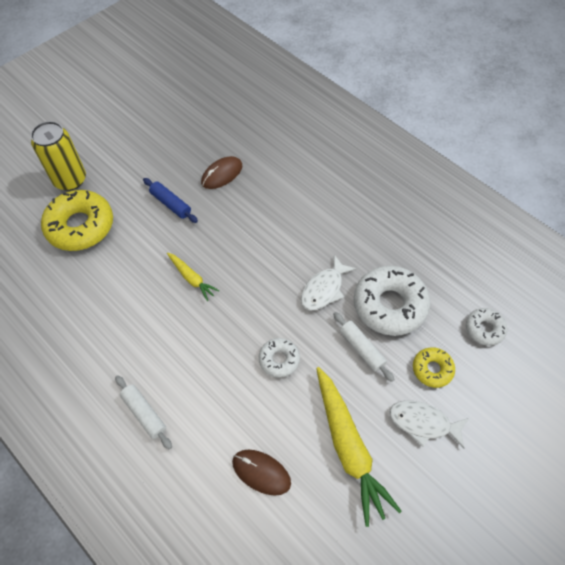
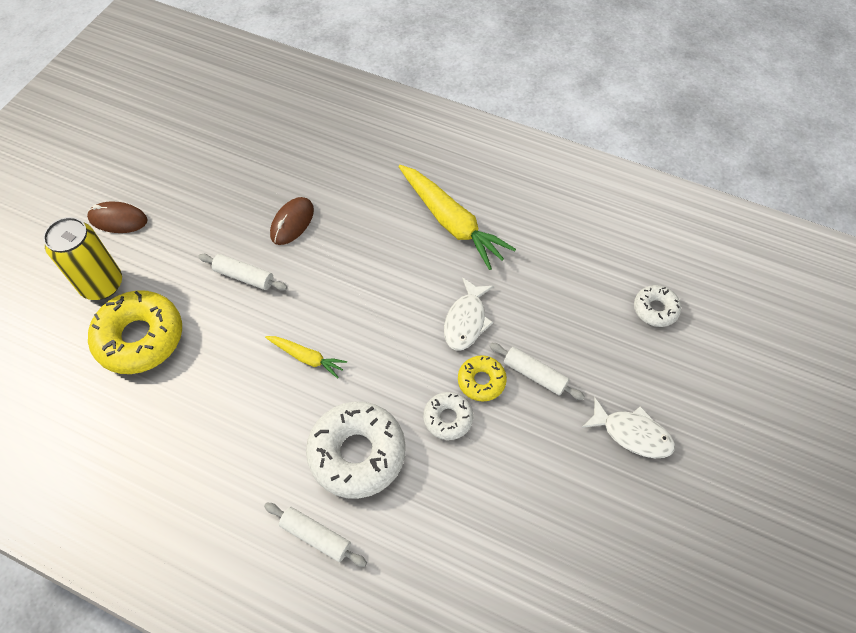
camera: 20 degrees left, 0 degrees up
blue rolling pin [143,178,198,223] -> white rolling pin [198,254,287,291]
brown mouse [232,450,291,496] -> brown mouse moved to [87,201,148,233]
yellow carrot [316,367,402,527] -> yellow carrot moved to [399,165,516,270]
white donut [354,266,430,336] -> white donut moved to [306,402,406,499]
white fish [389,400,469,449] -> white fish turned 150 degrees counterclockwise [581,397,675,458]
yellow donut [413,347,455,388] -> yellow donut moved to [458,355,507,402]

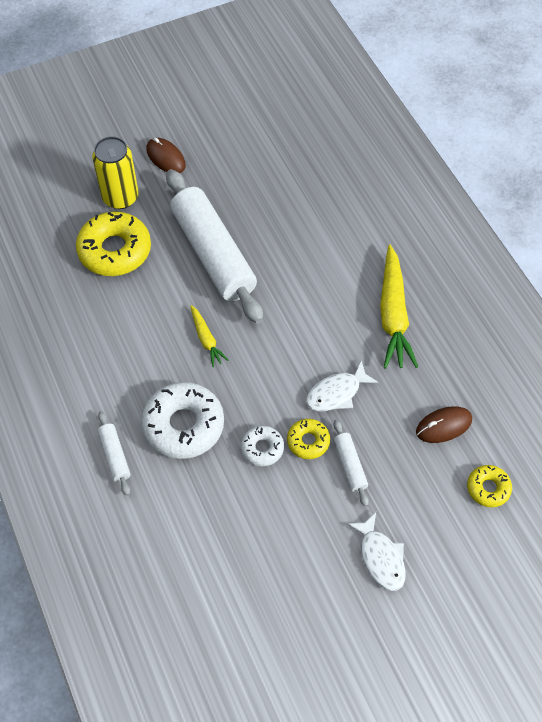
camera: 40 degrees right, 0 degrees up
white rolling pin [198,254,287,291] -> white rolling pin [166,169,263,324], size x2.38
brown mouse [270,197,314,245] -> brown mouse moved to [416,406,472,443]
white donut [634,285,681,327] -> yellow donut [467,465,512,507]

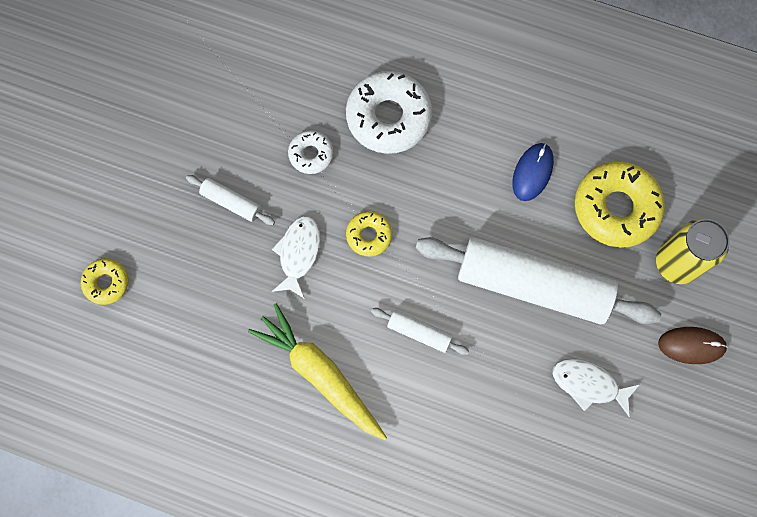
camera: 135 degrees right, 15 degrees up
white rolling pin [98,411,130,496] -> white rolling pin moved to [371,308,469,355]
yellow carrot [190,305,229,367] -> none
yellow donut [287,419,330,459] -> yellow donut moved to [346,211,392,256]
white fish [347,512,406,591] -> white fish moved to [553,358,640,417]
brown mouse [416,406,472,443] -> none
none -> blue mouse [512,143,554,201]

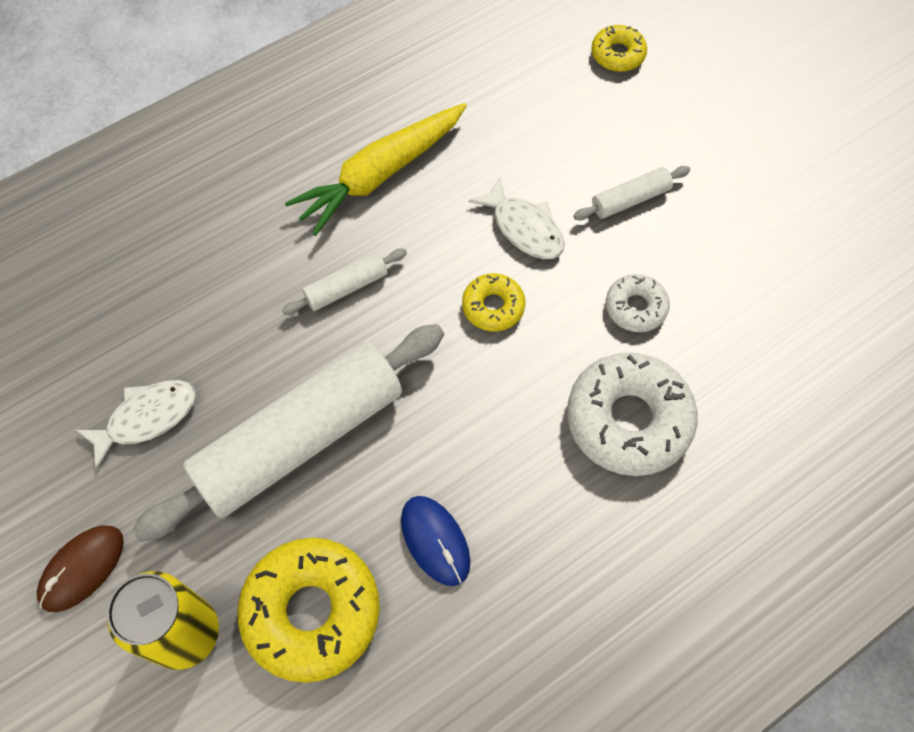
camera: 125 degrees right, 10 degrees down
yellow carrot [248,303,387,440] -> yellow carrot turned 150 degrees clockwise [285,103,467,236]

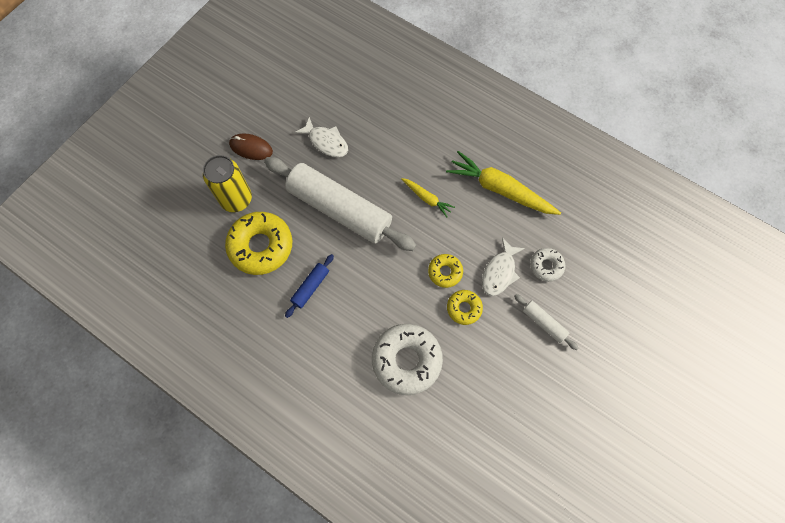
camera: 70 degrees right, 5 degrees up
white rolling pin [282,249,407,315] -> yellow carrot [401,178,455,217]
blue mouse [401,496,470,586] -> blue rolling pin [285,254,334,318]
yellow donut [591,25,647,72] -> yellow donut moved to [447,290,483,325]
white donut [606,274,670,332] -> white donut moved to [530,248,565,282]

